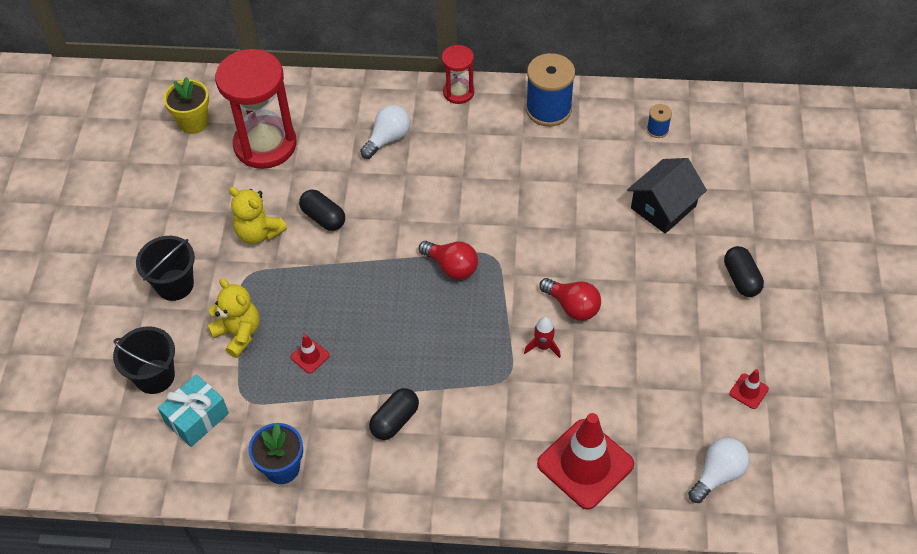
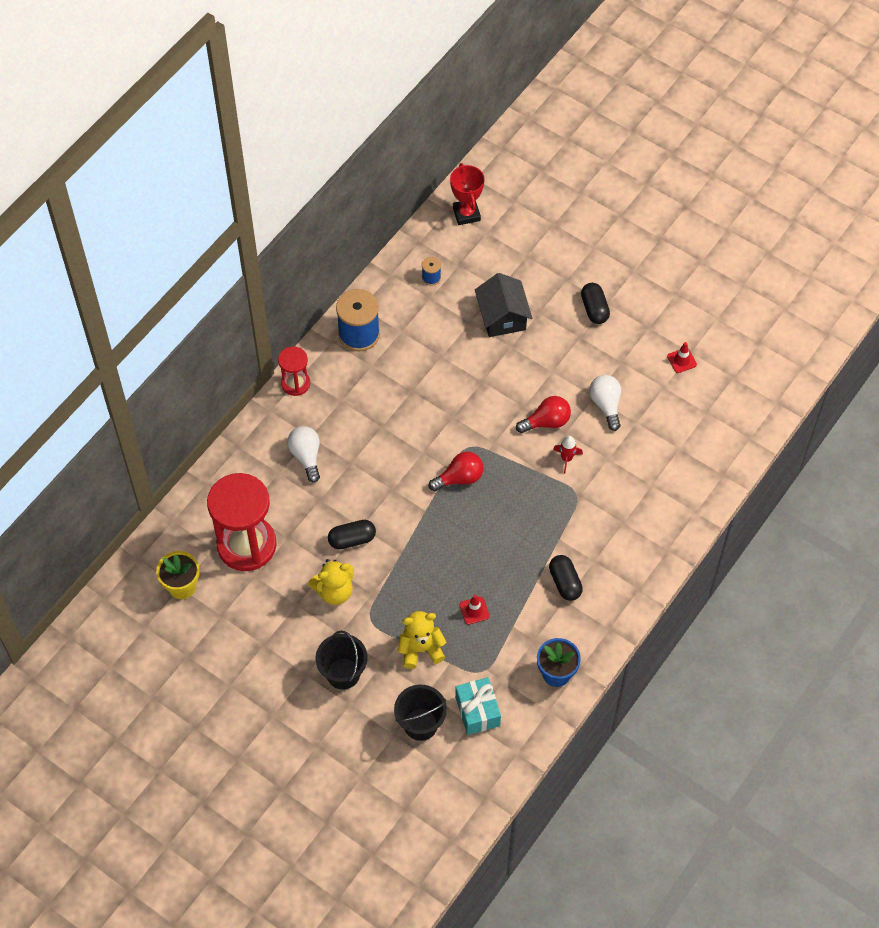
camera: 60 degrees left, 5 degrees up
red traffic cone [537,413,634,510] -> none
white light bulb [688,438,750,503] -> white light bulb moved to [589,375,621,431]
black capsule [724,246,764,297] -> black capsule turned 60 degrees clockwise [581,283,610,324]
none -> red trophy [450,163,485,225]

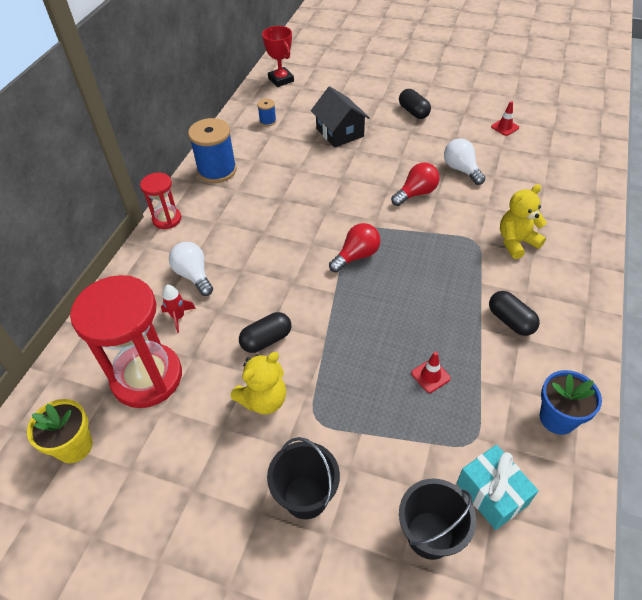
camera: 15 degrees left, 10 degrees down
yellow teddy bear [398,611,446,669] -> yellow teddy bear moved to [500,184,547,259]
red rocket [553,436,583,474] -> red rocket moved to [161,285,196,333]

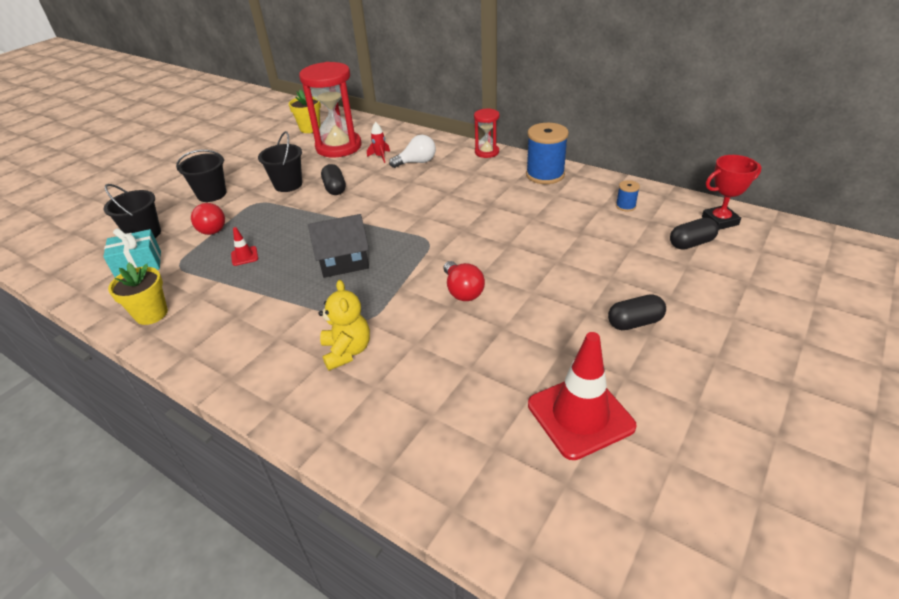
camera: 105 degrees right, 10 degrees down
yellow teddy bear [231,352,286,414] -> black bucket [258,131,302,192]
black house [311,86,370,147] -> black house moved to [308,214,369,278]
red light bulb [329,223,381,273] -> red light bulb moved to [191,203,225,235]
white light bulb [444,138,485,185] -> none
black capsule [489,291,540,336] -> black capsule moved to [670,218,718,250]
red traffic cone [491,101,519,136] -> red traffic cone [528,332,637,460], size x2.35
blue flower pot [540,370,602,435] -> yellow flower pot [108,262,168,325]

